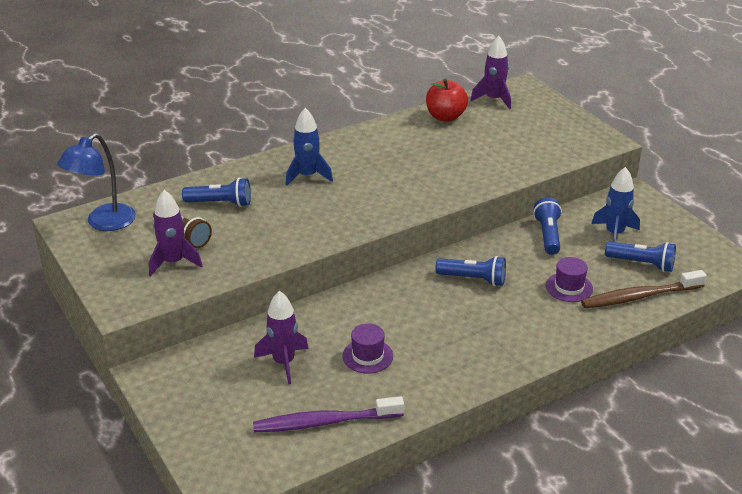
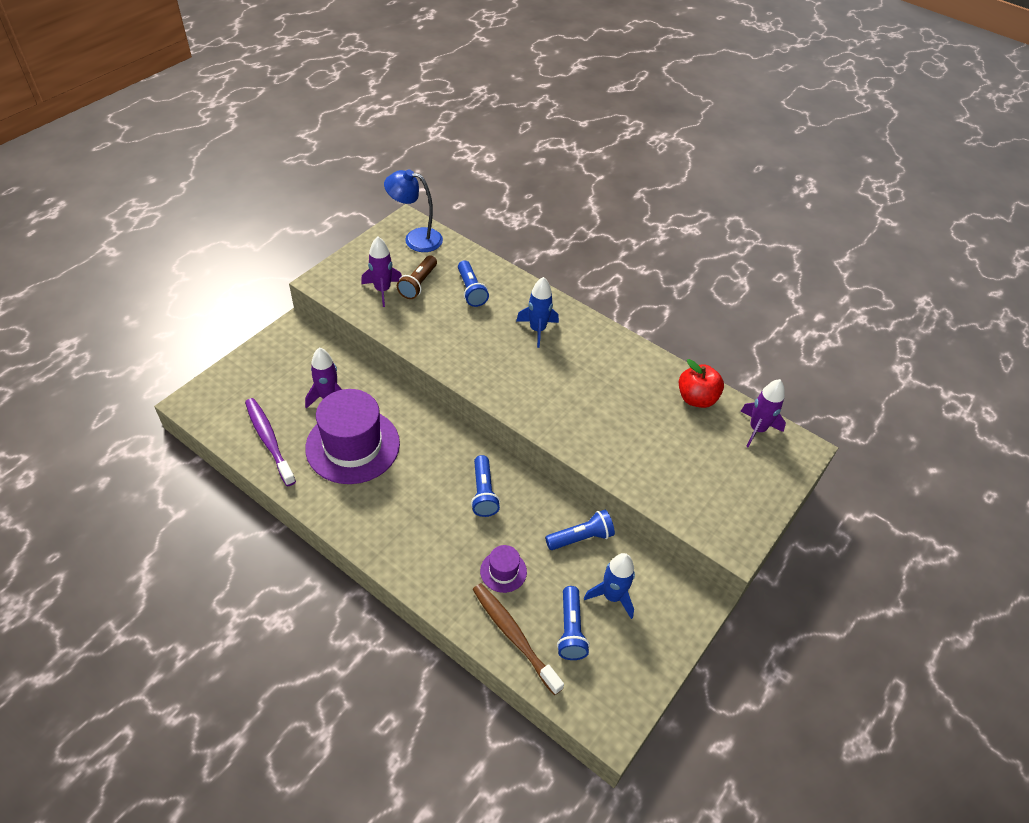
camera: 65 degrees right, 15 degrees up
purple hat [343,324,393,373] -> purple hat [305,389,400,484], size x2.20

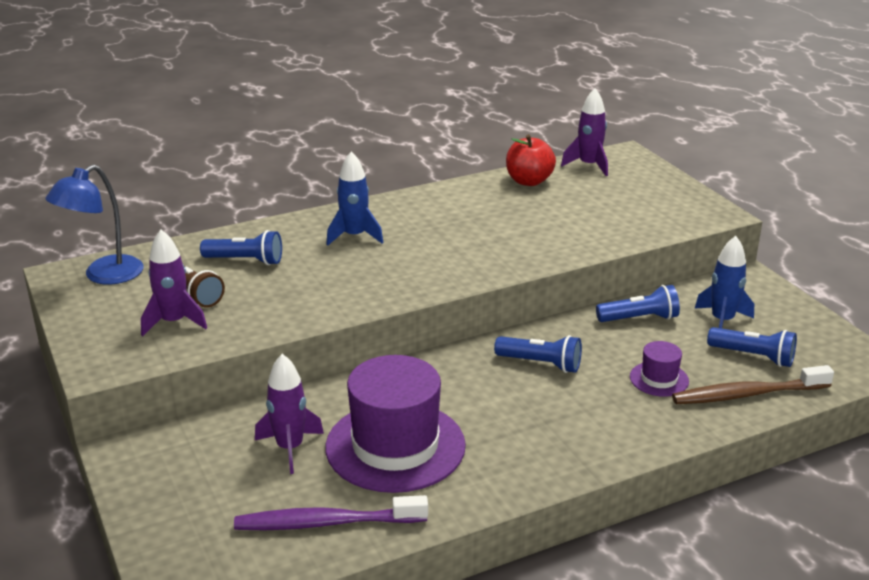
camera: 60 degrees left, 20 degrees down
blue flashlight [545,510,615,550] -> blue flashlight turned 75 degrees clockwise [596,285,680,322]

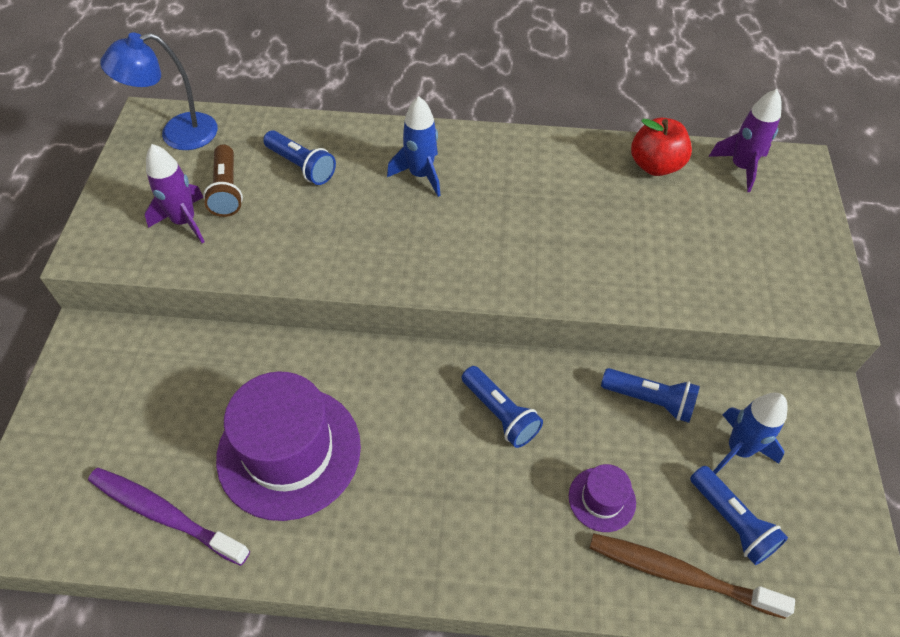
camera: 30 degrees right, 25 degrees up
purple rocket [255,354,324,474] -> none

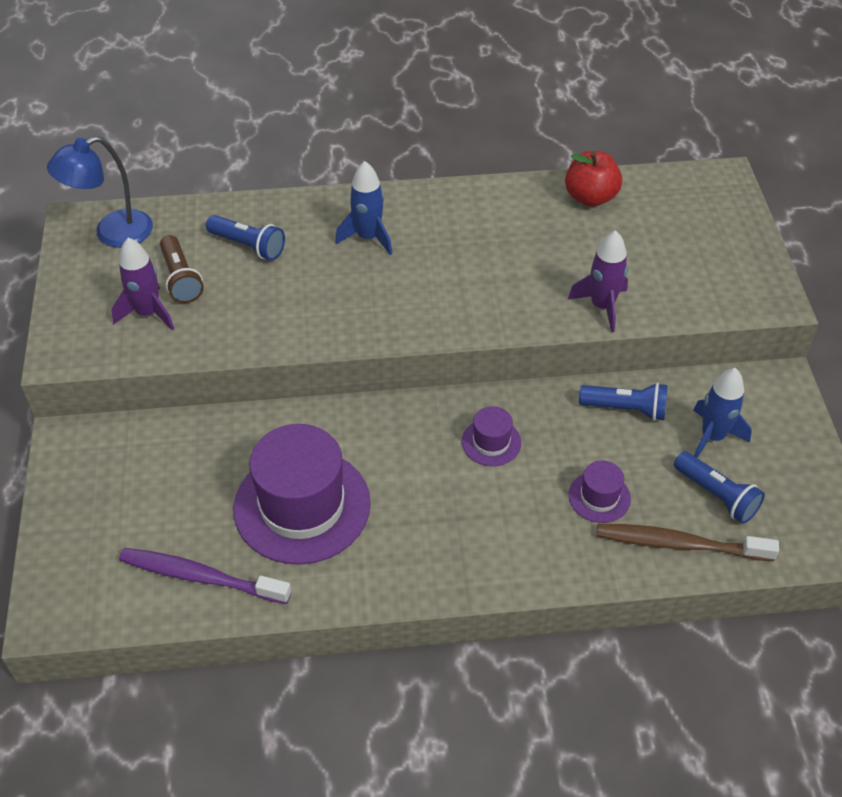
camera: 10 degrees left, 5 degrees down
blue flashlight [462,366,543,448] -> purple hat [462,406,521,466]
purple rocket [709,89,782,192] -> purple rocket moved to [568,230,628,333]

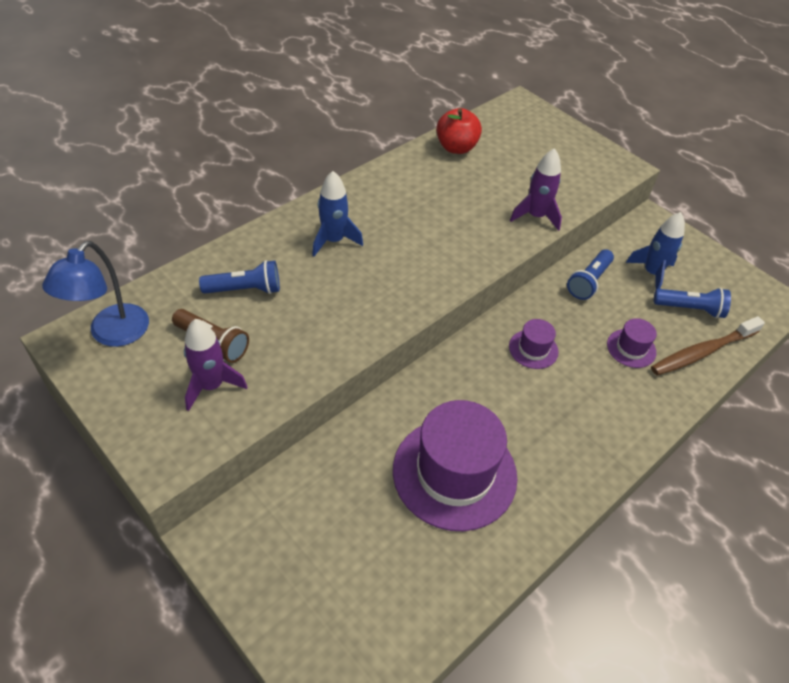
camera: 40 degrees left, 0 degrees up
purple toothbrush [119,548,291,604] -> none
blue flashlight [579,383,668,421] -> blue flashlight turned 150 degrees clockwise [567,249,614,300]

